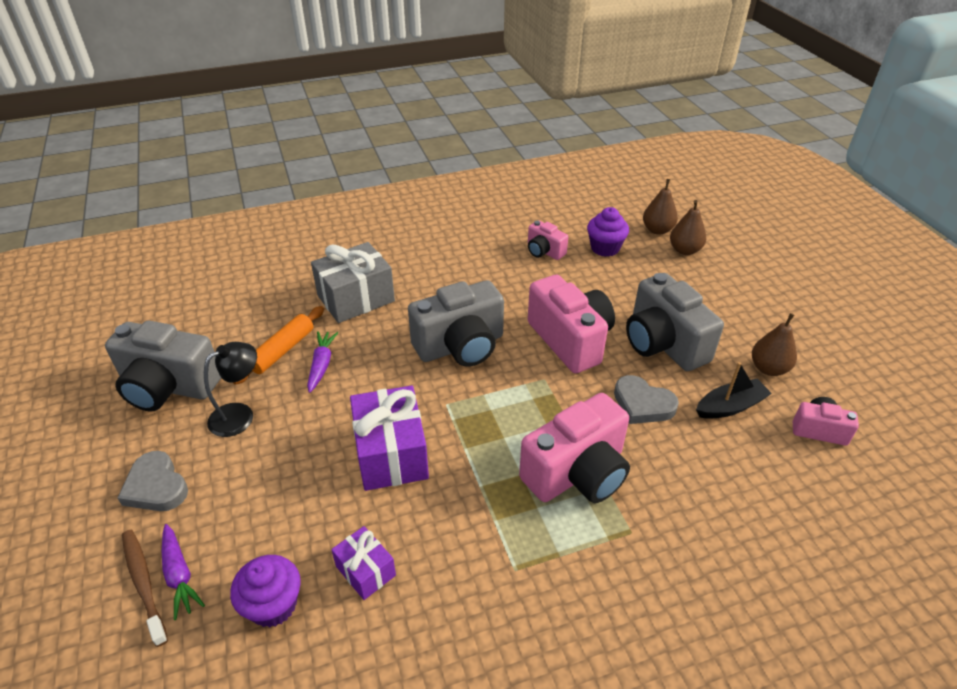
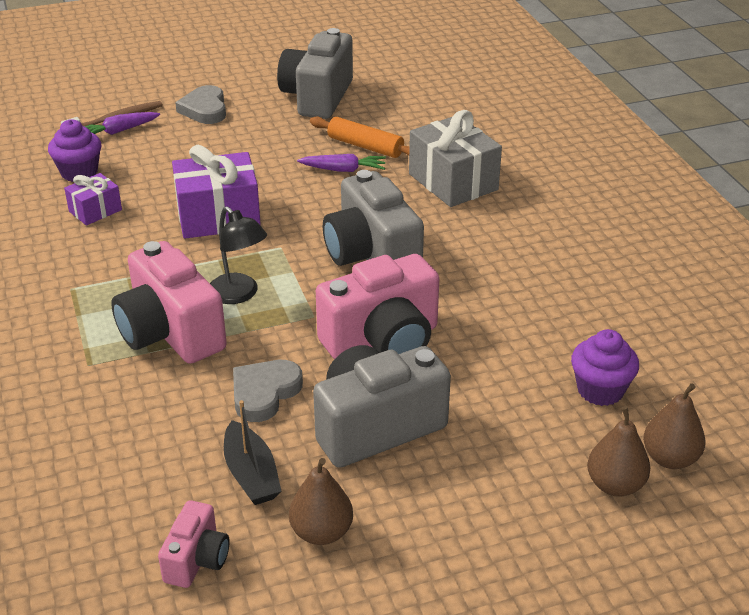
camera: 90 degrees right, 5 degrees down
grey heart [118,451,188,511] -> grey heart turned 60 degrees counterclockwise [175,85,226,124]
black lamp [204,342,257,437] -> black lamp moved to [210,206,267,304]
pink camera [528,220,568,260] -> none

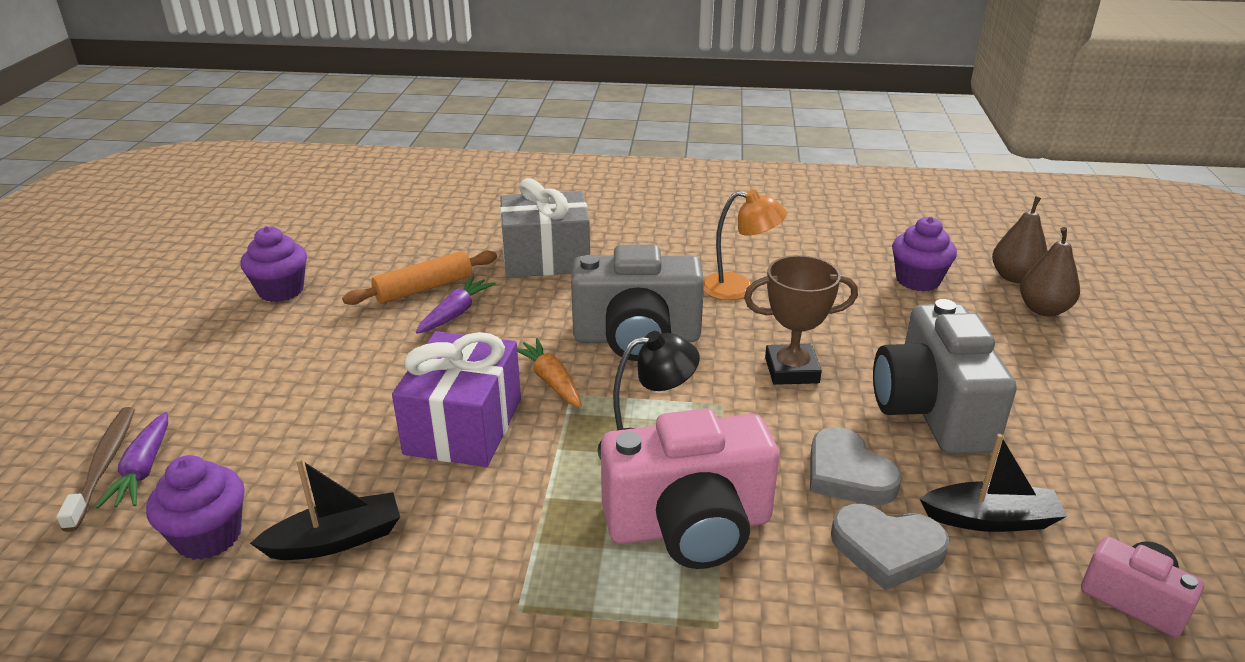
camera: 65 degrees left, 5 degrees down
purple gift [64,173,122,225] -> black boat [250,458,400,560]
grey heart [175,85,226,124] -> grey heart moved to [831,504,950,591]
grey camera [277,28,353,119] -> purple cupcake [240,226,307,302]
brown pear [289,458,353,545] -> none
pink camera [316,254,439,359] -> brown trophy [744,255,858,385]
none -> orange carrot [517,338,581,408]
none -> orange lamp [704,190,787,300]

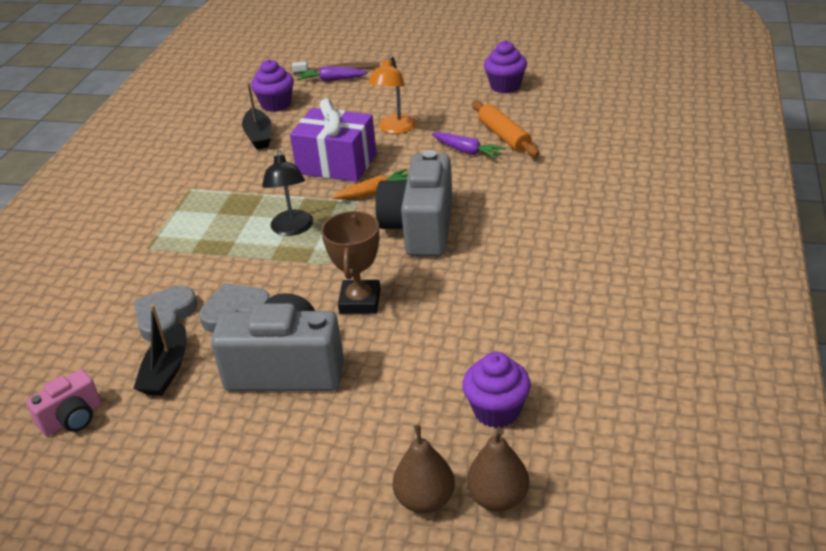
camera: 100 degrees right, 5 degrees up
grey gift [500,178,590,278] -> none
pink camera [601,408,779,569] -> none
orange lamp [704,190,787,300] -> orange lamp moved to [368,56,417,134]

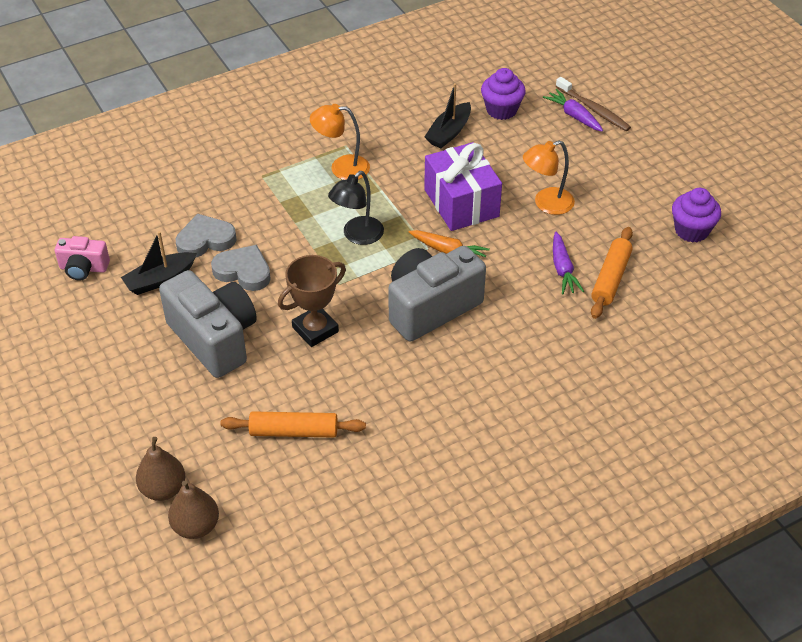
camera: 45 degrees right, 10 degrees up
purple cupcake [462,352,531,428] -> none
none -> orange rolling pin [221,411,366,438]
none -> orange lamp [310,104,370,180]

